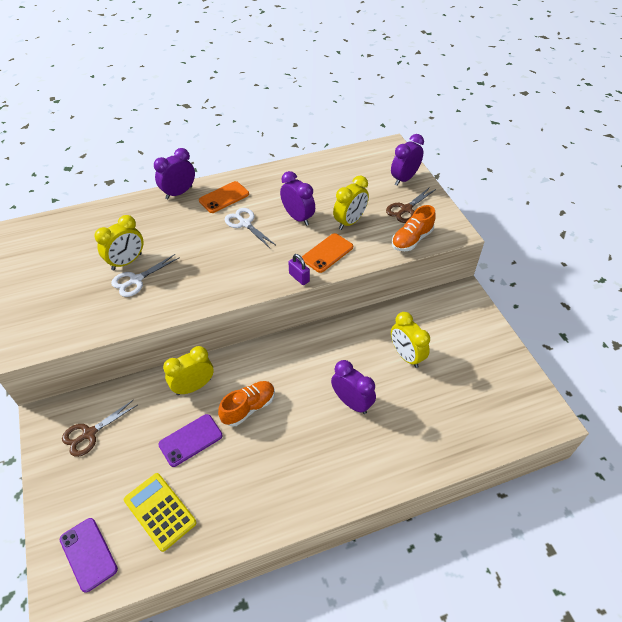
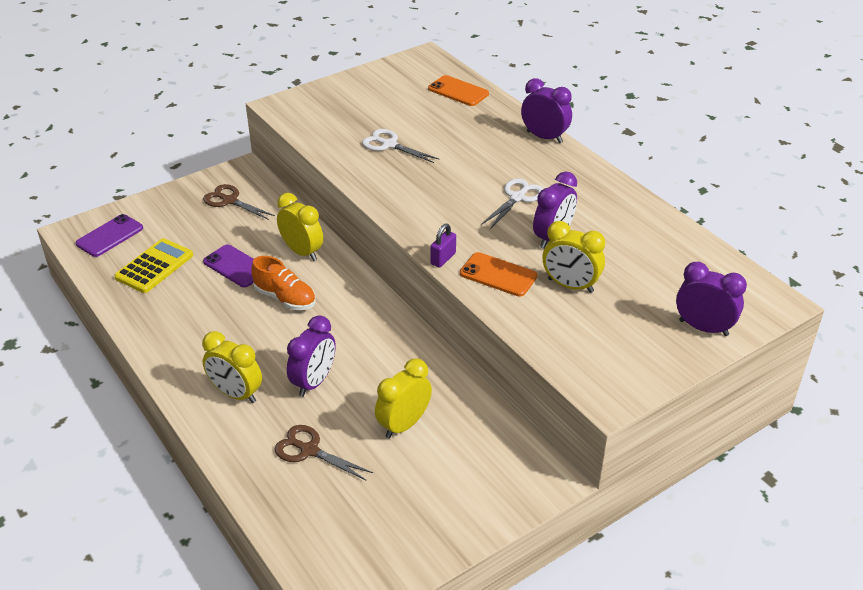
camera: 75 degrees right, 10 degrees down
yellow clock [94,215,144,270] -> yellow clock moved to [202,331,262,403]
orange phone [199,181,249,213] -> orange phone moved to [428,75,489,106]
brown scissors [386,187,436,223] -> brown scissors moved to [274,425,373,481]
orange shoe [392,205,436,251] -> none

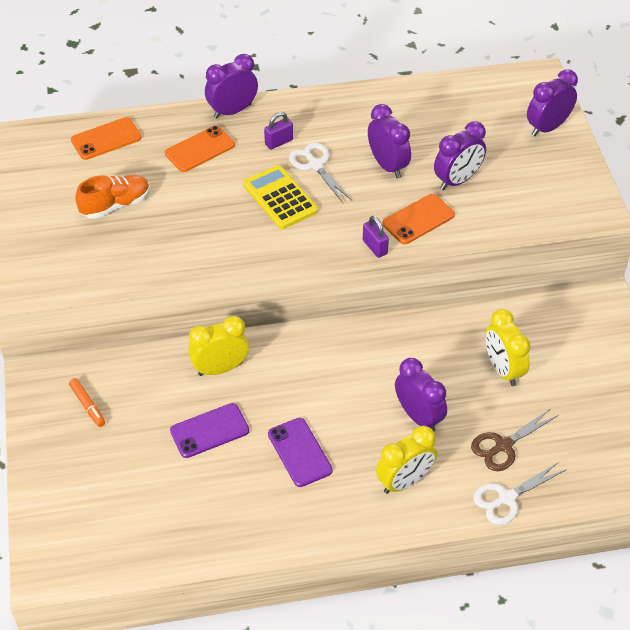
camera: 65 degrees left, 10 degrees up
purple phone [76,214,143,257] -> purple phone moved to [268,418,332,487]
yellow calculator [114,238,193,293] -> yellow calculator moved to [243,165,318,229]
brown scissors [203,184,275,220] -> orange marker [69,378,105,427]
orange shoe [251,256,316,310] -> orange shoe moved to [75,175,150,219]
white scissors [362,129,439,163] -> white scissors moved to [473,462,566,525]
yellow clock [543,221,605,293] -> purple clock [434,121,486,190]
none -> orange phone [165,126,235,172]
none -> purple padlock [264,112,293,150]

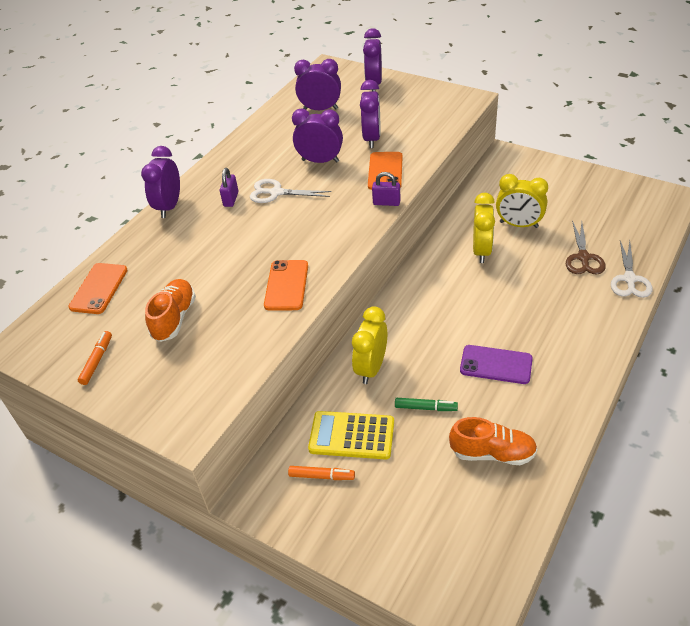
camera: 45 degrees left, 5 degrees down
orange phone [165,126,235,172] -> orange phone moved to [264,260,308,310]
purple phone [170,403,249,458] -> green marker [395,398,458,411]
yellow calculator [243,165,318,229] -> yellow calculator moved to [308,411,394,460]
yellow clock [376,426,437,494] -> yellow clock moved to [473,193,495,263]
purple clock [395,358,447,432] -> purple clock moved to [294,59,341,110]
none -> orange marker [78,331,112,385]
none -> orange shoe [449,417,537,465]

